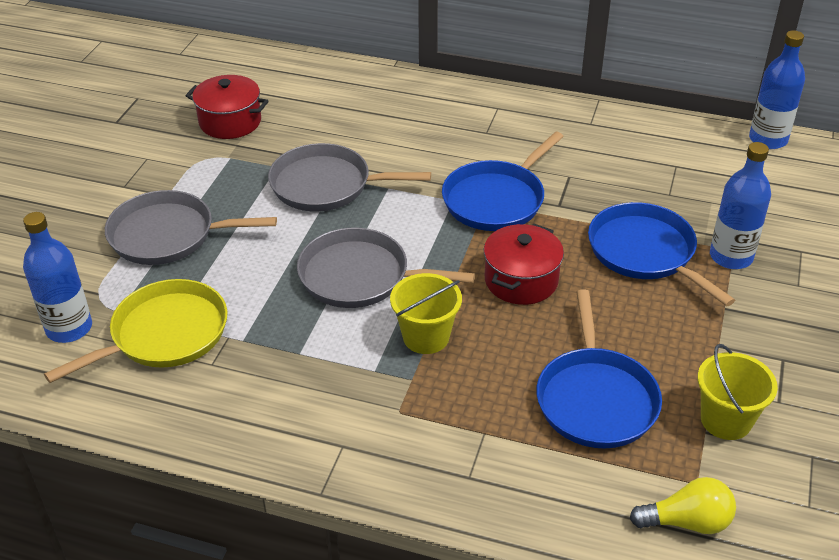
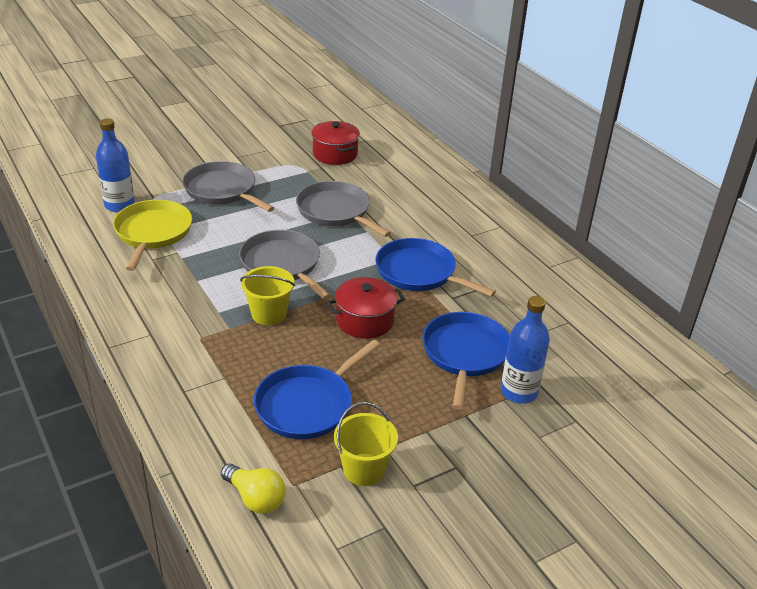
camera: 40 degrees right, 5 degrees down
yellow pan [44,279,228,383] -> yellow pan turned 90 degrees counterclockwise [113,200,192,271]
blue pan [442,131,564,231] -> blue pan turned 45 degrees clockwise [375,238,496,297]
blue bottle [749,30,805,149] -> none

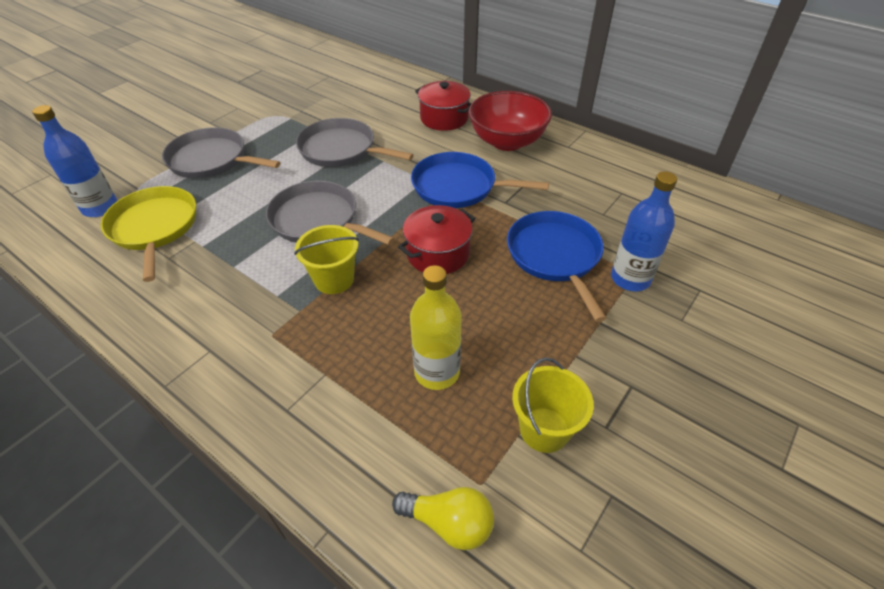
camera: 20 degrees left, 10 degrees up
blue pan [254,340,380,439] -> yellow bottle [410,265,462,390]
red pot [311,121,360,165] -> red pot moved to [415,81,471,131]
none -> red bowl [468,91,552,151]

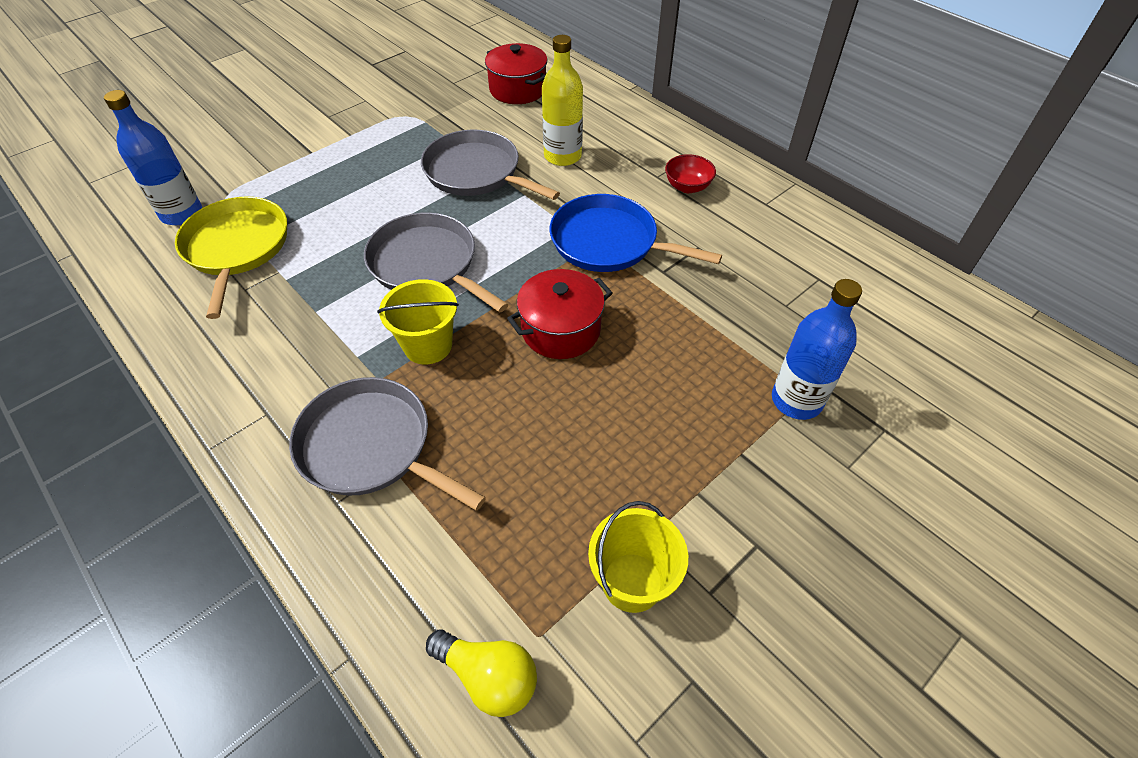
camera: 10 degrees right, 5 degrees up
grey pan [162,127,281,179] -> grey pan moved to [289,377,486,510]
yellow bottle [410,265,462,390] -> yellow bottle moved to [542,35,583,166]
red pot [415,81,471,131] -> red pot moved to [485,43,547,104]
red bowl [468,91,552,151] -> red bowl [665,154,716,193], size x0.48
blue pan [507,211,607,322] -> none

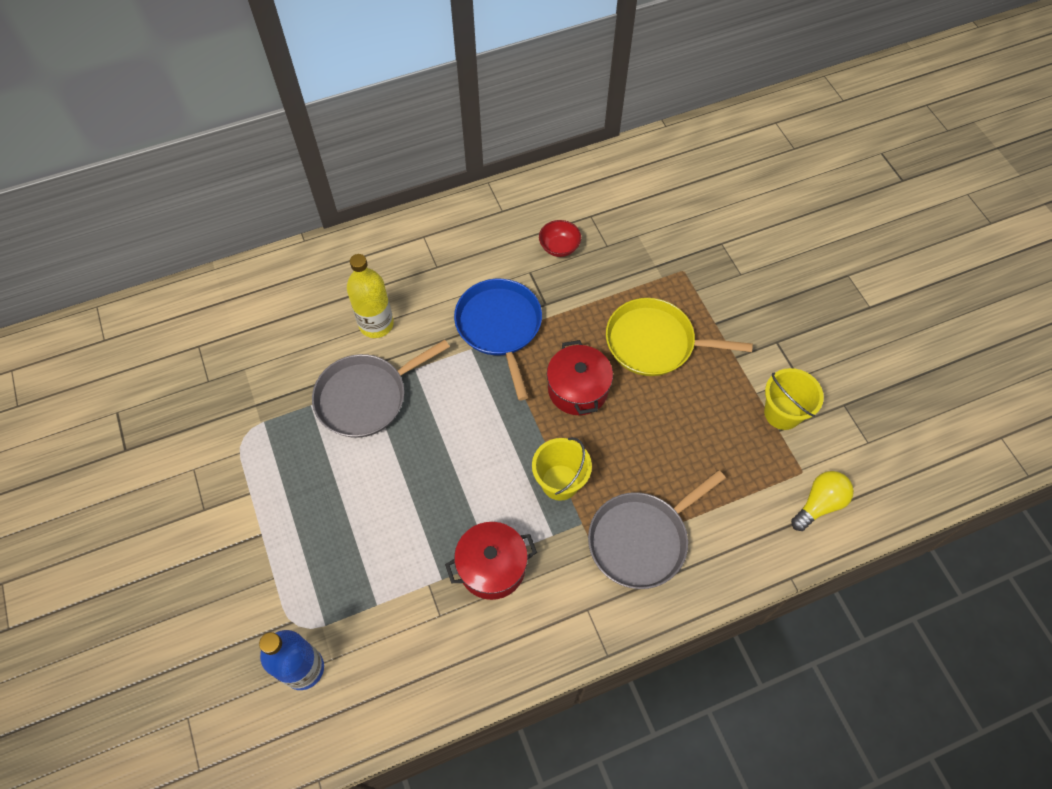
camera: 70 degrees left, 10 degrees up
yellow pan [175,196,287,319] -> yellow pan moved to [606,298,753,376]
grey pan [364,213,508,312] -> none
red pot [485,43,547,104] -> red pot moved to [445,522,537,600]
blue pan [550,194,722,272] -> blue pan turned 120 degrees clockwise [454,279,542,400]
red bowl [665,154,716,193] -> red bowl moved to [539,220,581,257]
blue bottle [772,279,862,420] -> none

